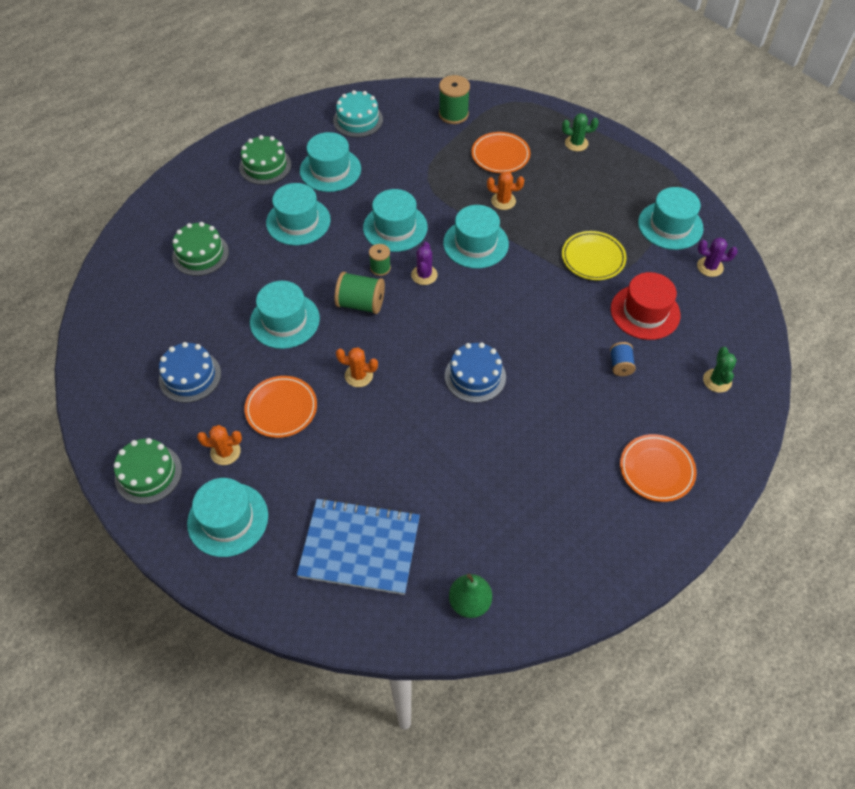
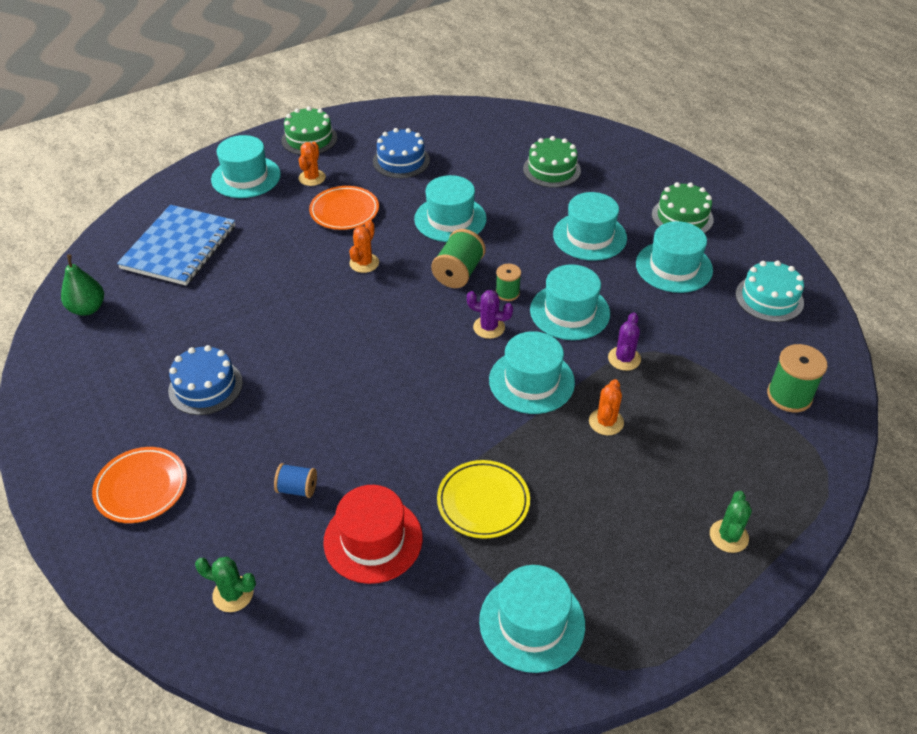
camera: 100 degrees right, 10 degrees down
blue cake [445,342,506,403] -> blue cake moved to [168,345,243,415]
orange plate [471,132,530,173] -> none
purple cactus [697,237,738,277] -> purple cactus moved to [608,312,641,371]

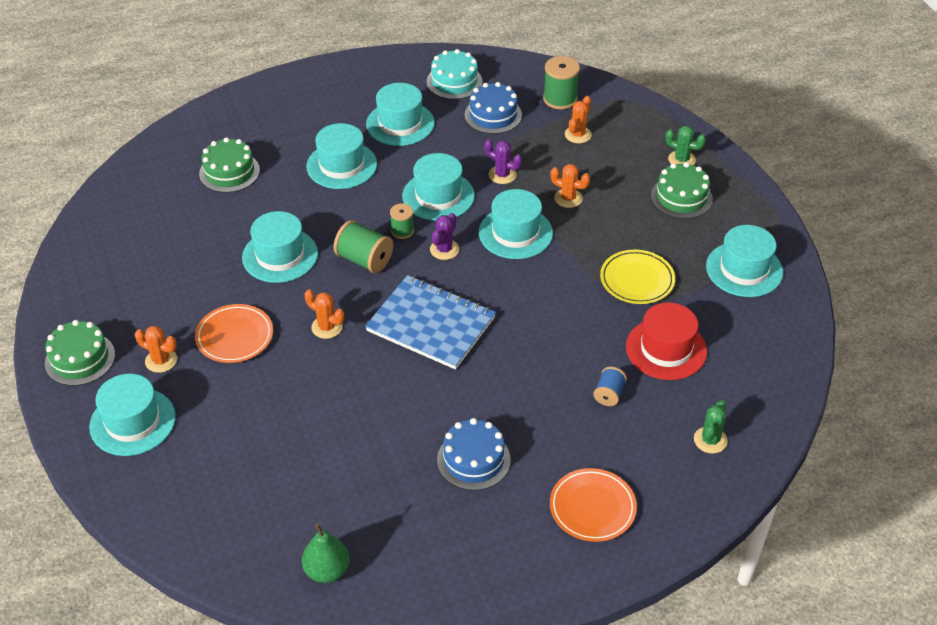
camera: 80 degrees left, 0 degrees up
blue notebook [117,205,235,285] -> blue notebook moved to [365,275,496,370]
blue cake [373,128,430,178] -> blue cake moved to [465,82,522,134]
green cake [652,182,714,233] -> green cake moved to [651,162,713,219]
none -> orange cactus [565,96,592,143]

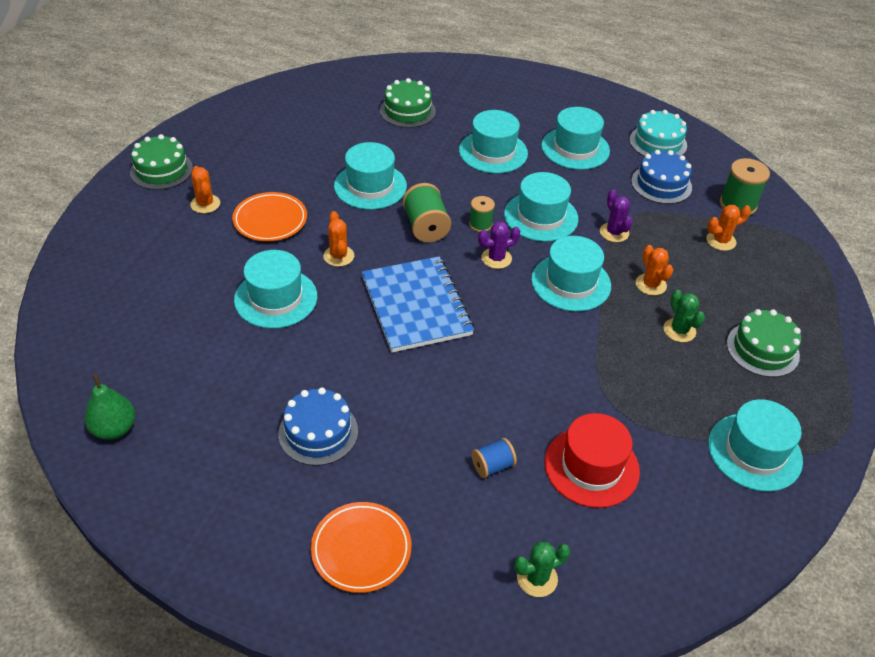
camera: 40 degrees right, 0 degrees up
turquoise hat [89,374,176,456] -> turquoise hat moved to [234,250,317,329]
yellow plate [600,250,675,304] -> none
green cactus [665,126,706,165] -> green cactus moved to [663,290,705,342]

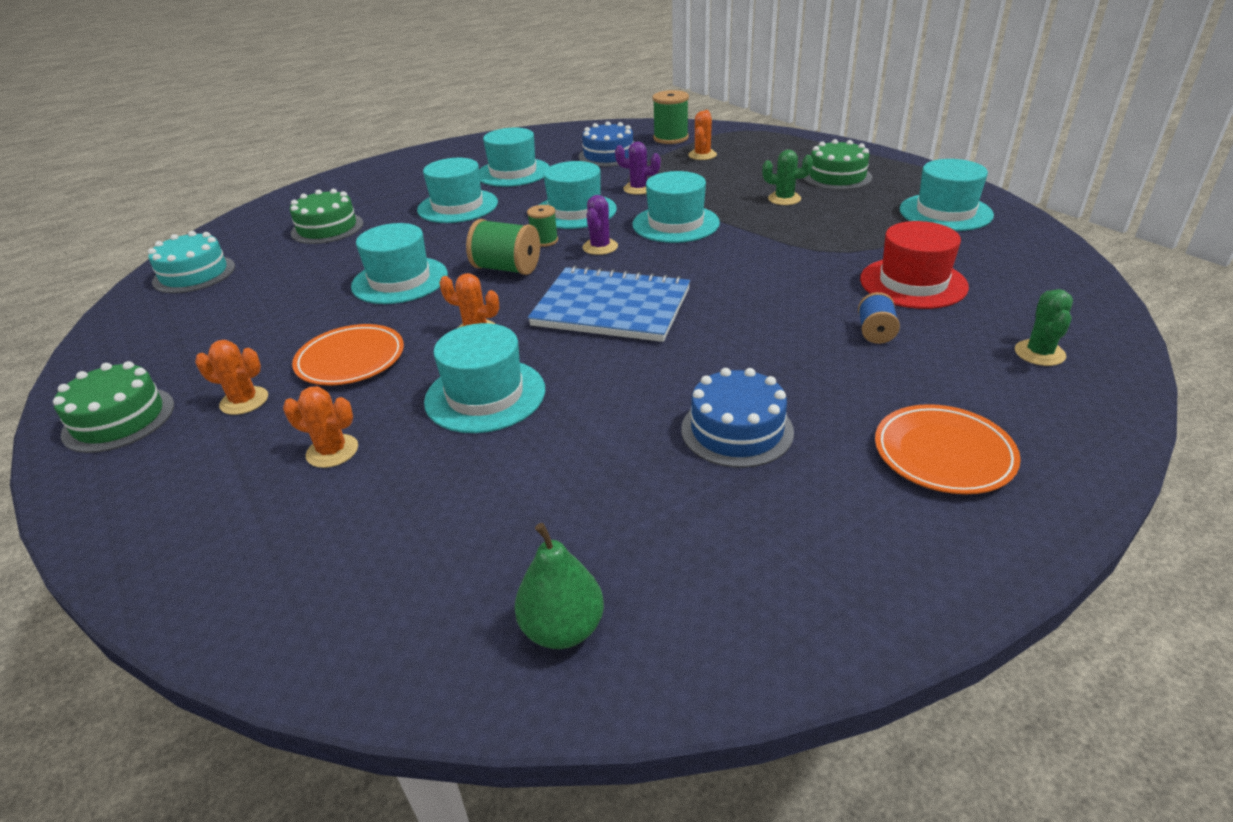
camera: 50 degrees left, 10 degrees down
turquoise cake [630,110,687,156] -> turquoise cake moved to [148,231,235,293]
orange cactus [636,245,673,296] -> orange cactus moved to [283,386,358,468]

